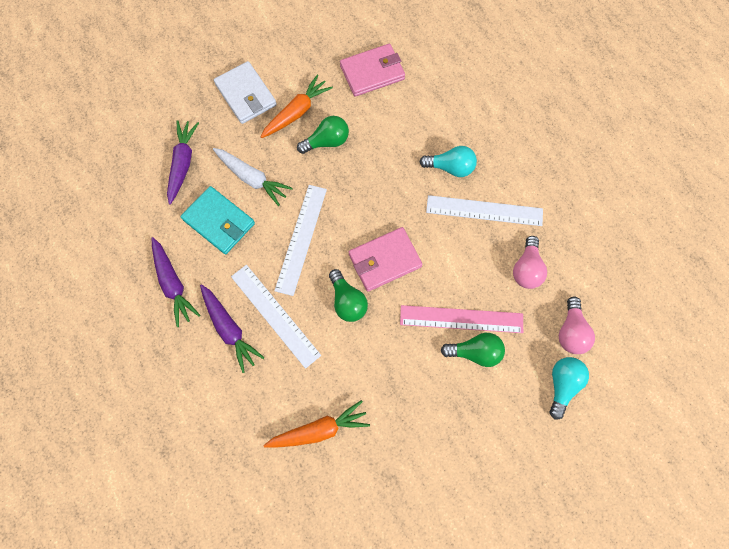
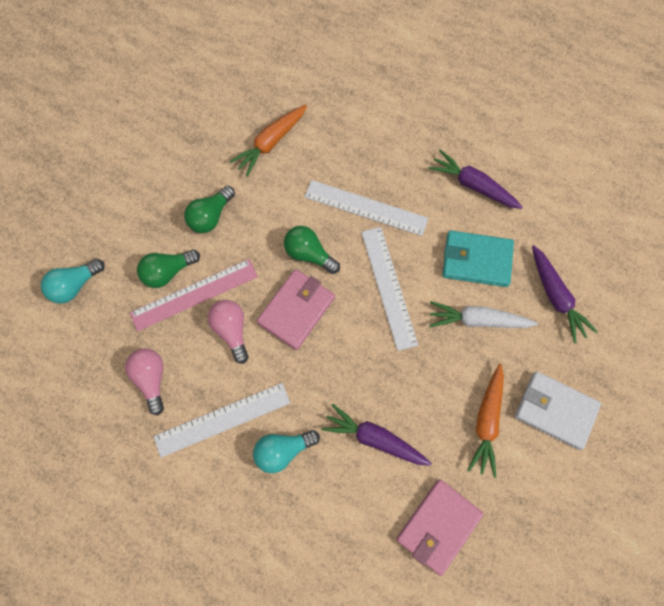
camera: 150 degrees right, 0 degrees up
purple carrot [200,284,265,373] -> purple carrot moved to [321,404,432,466]
green light bulb [297,116,349,154] -> green light bulb moved to [184,186,235,233]
turquoise light bulb [550,357,589,420] -> turquoise light bulb turned 60 degrees clockwise [41,259,105,304]
pink light bulb [559,296,595,354] -> pink light bulb moved to [208,300,249,364]

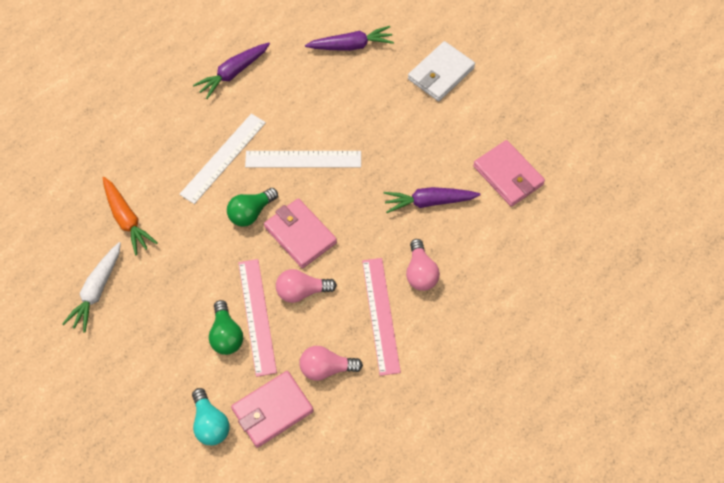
camera: 75 degrees left, 10 degrees down
white ruler [153,383,290,458] -> pink ruler [362,258,401,376]
green light bulb [184,186,235,233] -> none
turquoise light bulb [253,430,320,473] -> pink light bulb [406,239,440,291]
purple carrot [321,404,432,466] -> purple carrot turned 45 degrees clockwise [383,187,481,213]
white carrot [429,301,538,328] -> white carrot moved to [62,242,121,333]
turquoise wallet [442,231,514,287] -> none
orange carrot [467,364,504,478] -> none
none -> pink wallet [231,371,314,448]

